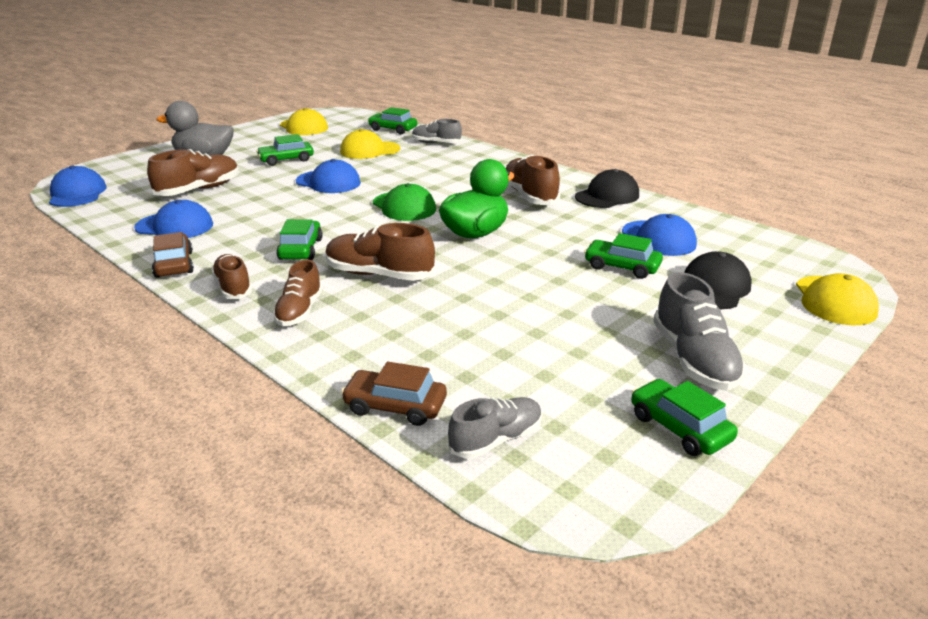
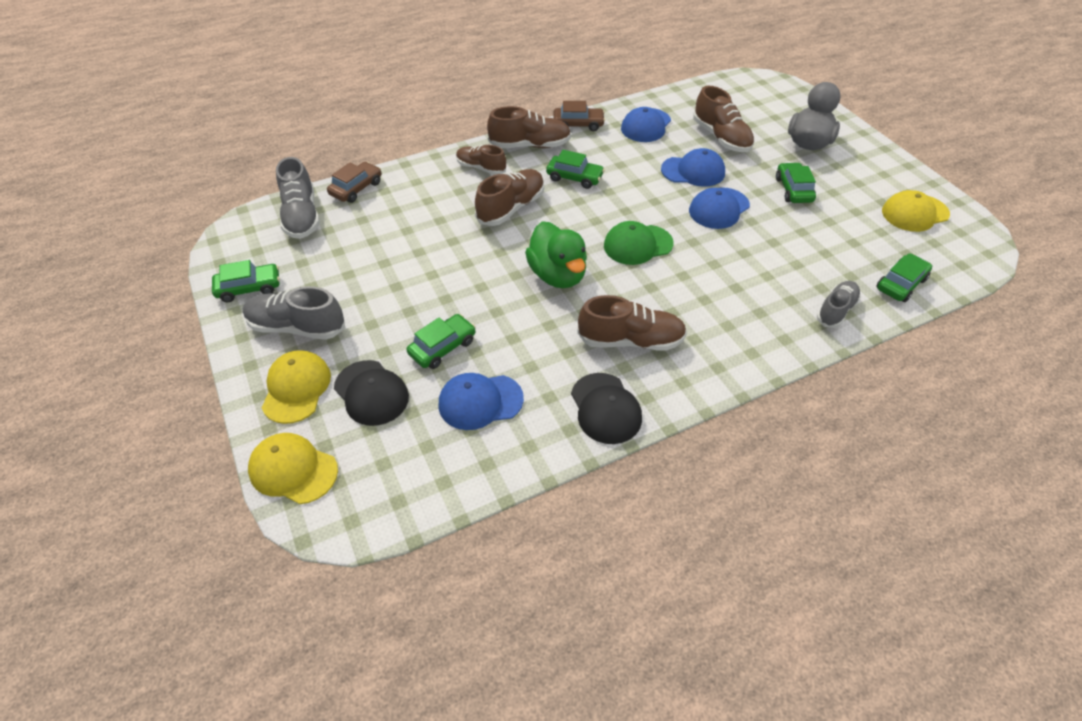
camera: 110 degrees right, 20 degrees up
blue cap [49,166,107,207] -> blue cap moved to [661,148,725,187]
brown shoe [211,254,252,299] -> brown shoe [487,106,571,148], size x1.51
yellow cap [340,129,401,159] -> yellow cap moved to [262,350,331,424]
grey shoe [448,397,542,459] -> grey shoe [276,157,320,239], size x1.51

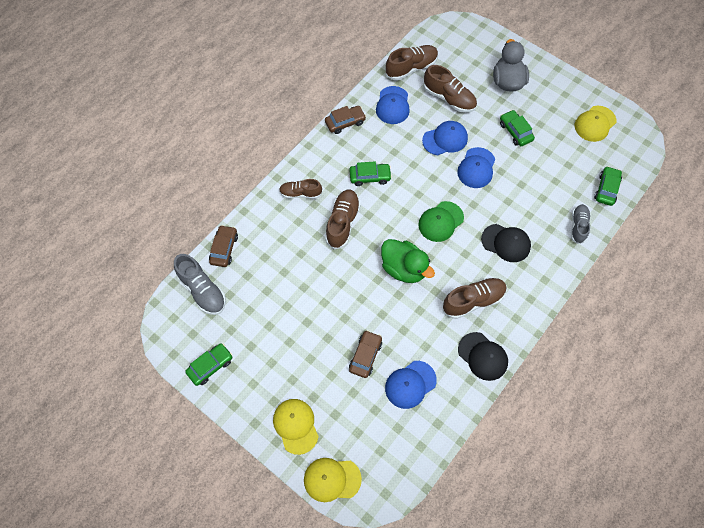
camera: 25 degrees left, 15 degrees up
grey shoe [243,286,345,340] -> none
black cap [334,360,409,426] -> black cap moved to [481,224,531,262]
green car [406,314,476,369] -> brown car [349,330,382,378]
brown shoe [487,106,571,148] -> brown shoe moved to [386,45,438,81]

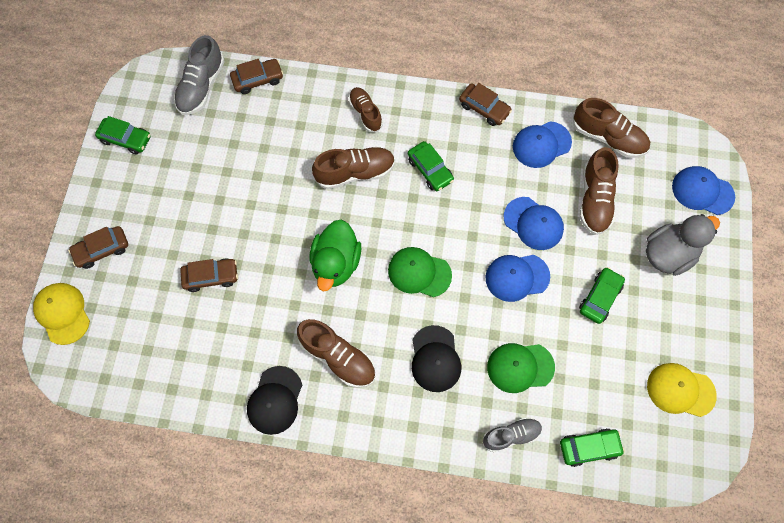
camera: 60 degrees right, 5 degrees up
yellow cap [273,399,319,455] -> brown car [68,226,128,269]
blue cap [385,361,437,409] -> blue cap moved to [672,166,735,215]
none -> green cap [487,343,555,393]

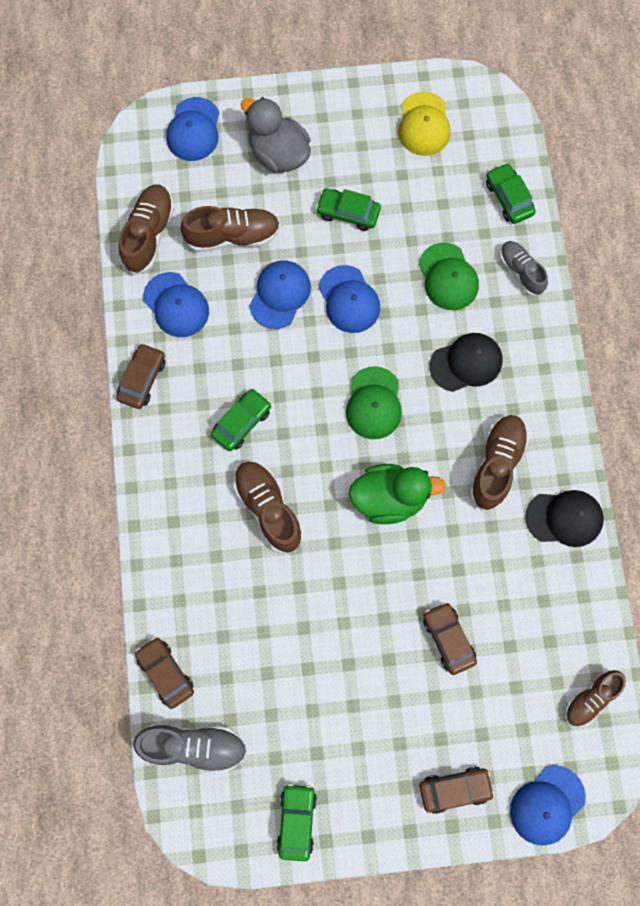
camera: 105 degrees left, 5 degrees up
yellow cap [33,283,90,345] -> blue cap [510,765,586,845]
brown car [68,226,128,269] -> brown car turned 60 degrees counterclockwise [420,766,495,814]
brown shoe [349,87,383,132] -> brown shoe moved to [565,670,626,727]

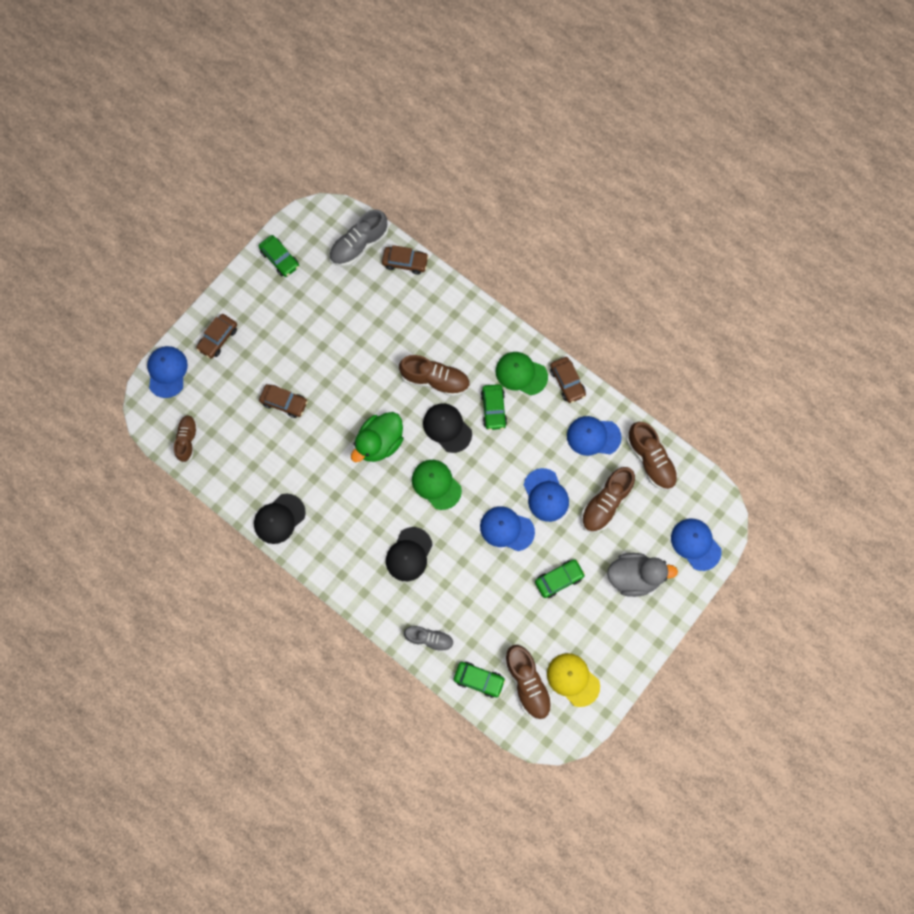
camera: 135 degrees right, 0 degrees up
green cap [419,243,479,310] -> green cap moved to [496,352,548,395]
brown shoe [469,415,529,511] -> brown shoe moved to [504,645,552,720]
none -> black cap [423,403,472,453]

